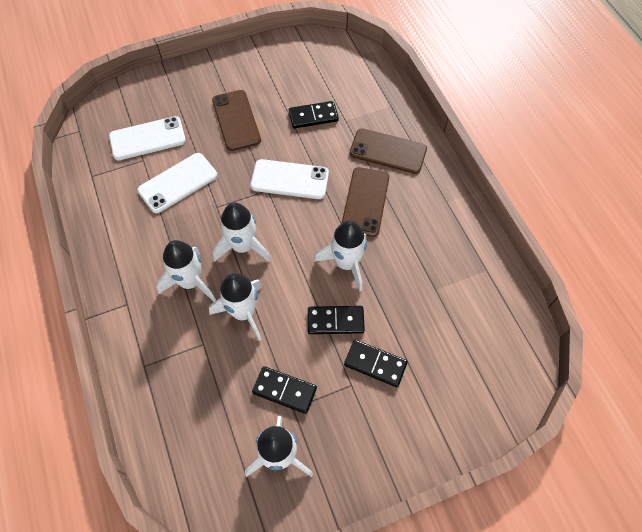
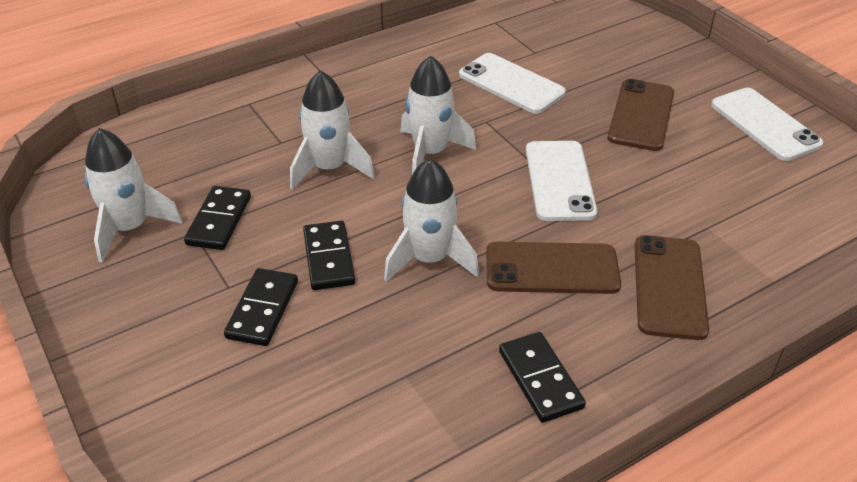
camera: 80 degrees right, 20 degrees down
white phone [109,116,186,160] -> white phone moved to [711,88,823,161]
white rocket [156,240,216,302] -> none
brown phone [212,90,261,151] -> brown phone turned 45 degrees counterclockwise [607,79,674,151]
black domino [289,101,339,129] -> black domino moved to [499,332,586,423]

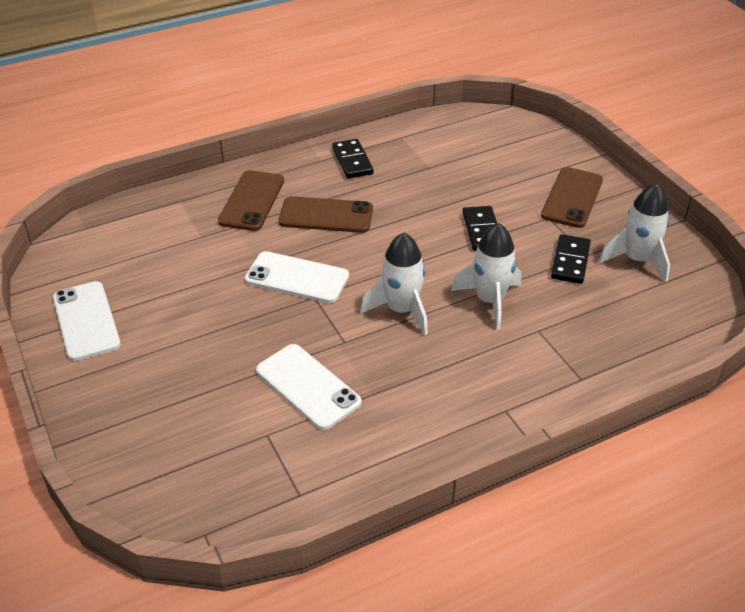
camera: 175 degrees left, 0 degrees up
black domino [224,268,298,346] -> none
white rocket [384,158,479,282] -> none
white phone [526,141,597,221] -> white phone turned 75 degrees counterclockwise [245,251,349,303]
brown phone [607,79,674,151] -> brown phone moved to [541,167,603,228]

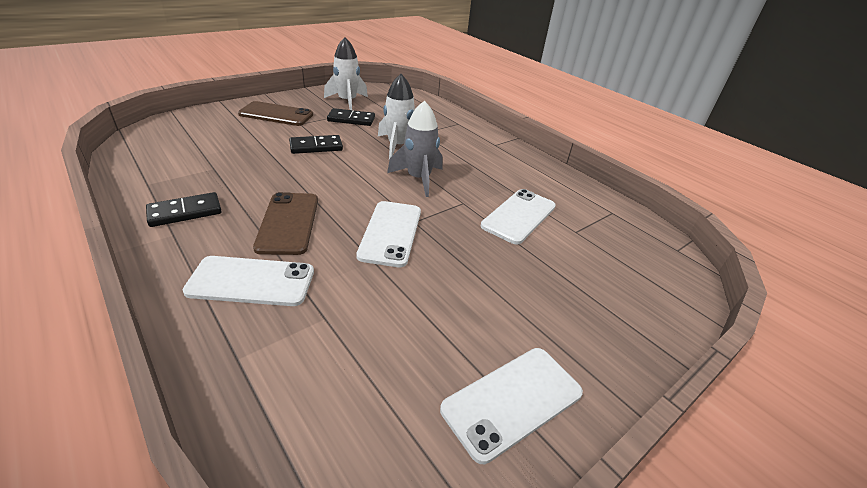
camera: 105 degrees left, 5 degrees down
brown phone [218,170,284,231] -> white phone [183,256,314,306]
white rocket [360,233,428,335] -> grey rocket [387,100,443,197]

